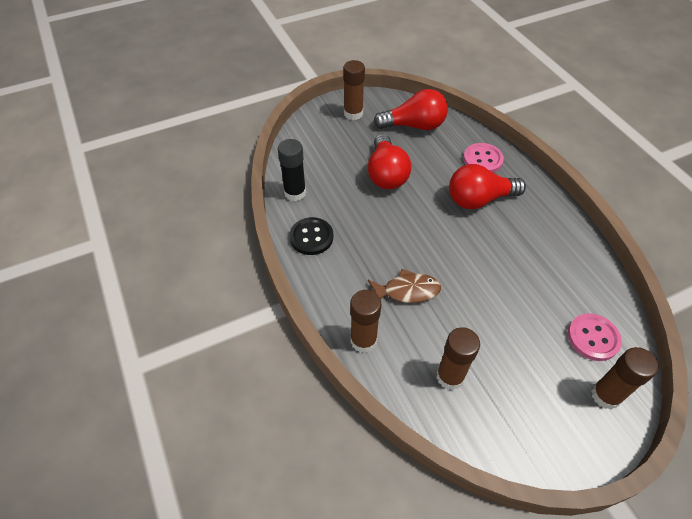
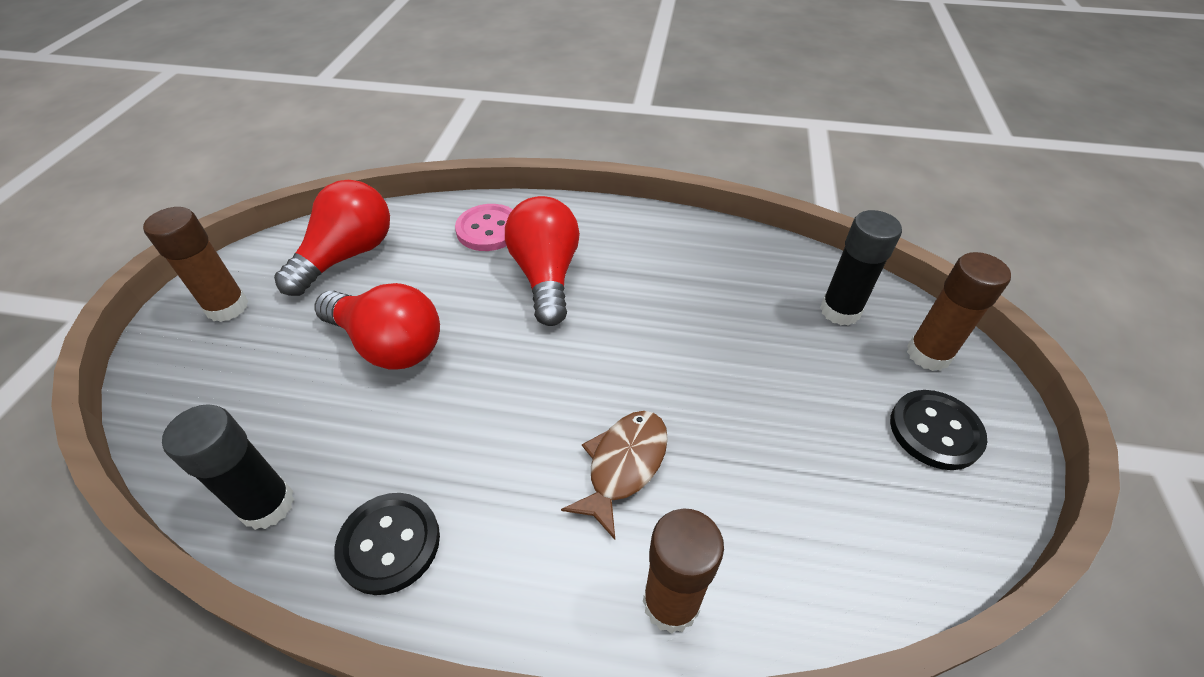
camera: 55 degrees left, 5 degrees down
brown glue stick [436,327,480,390] -> none
red light bulb [449,164,526,209] -> red light bulb turned 150 degrees clockwise [505,196,580,326]
pink button [568,313,622,361] -> black glue stick [820,210,902,326]
none -> black button [890,390,987,470]

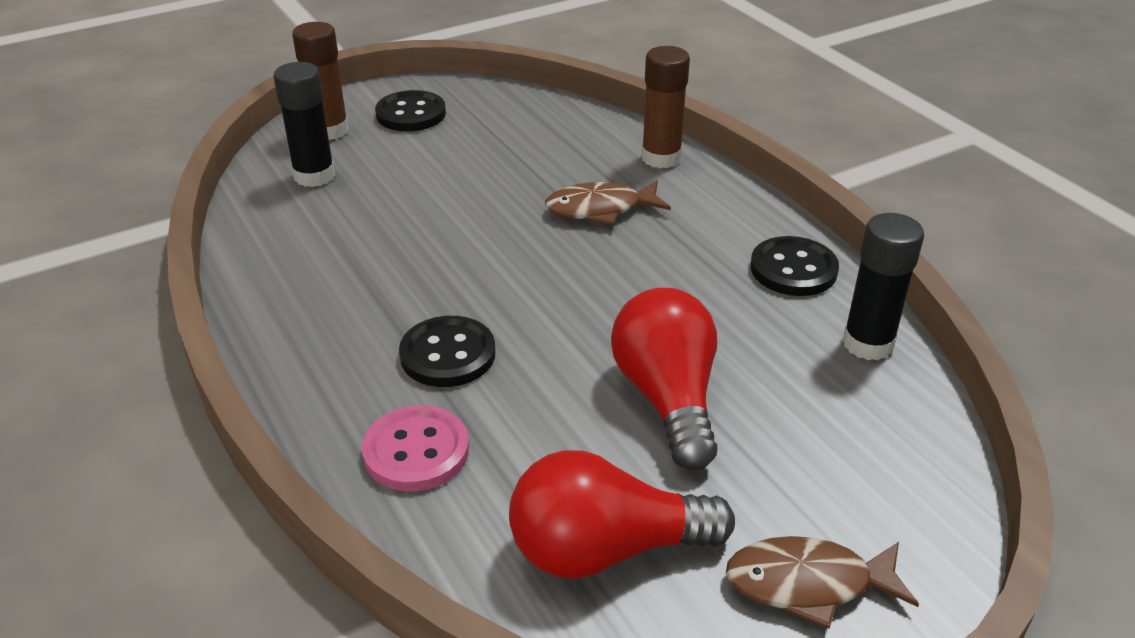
camera: 130 degrees left, 10 degrees down
brown glue stick [143,207,249,322] -> brown fish [726,536,919,629]
red light bulb [505,196,580,326] -> black button [399,316,496,387]

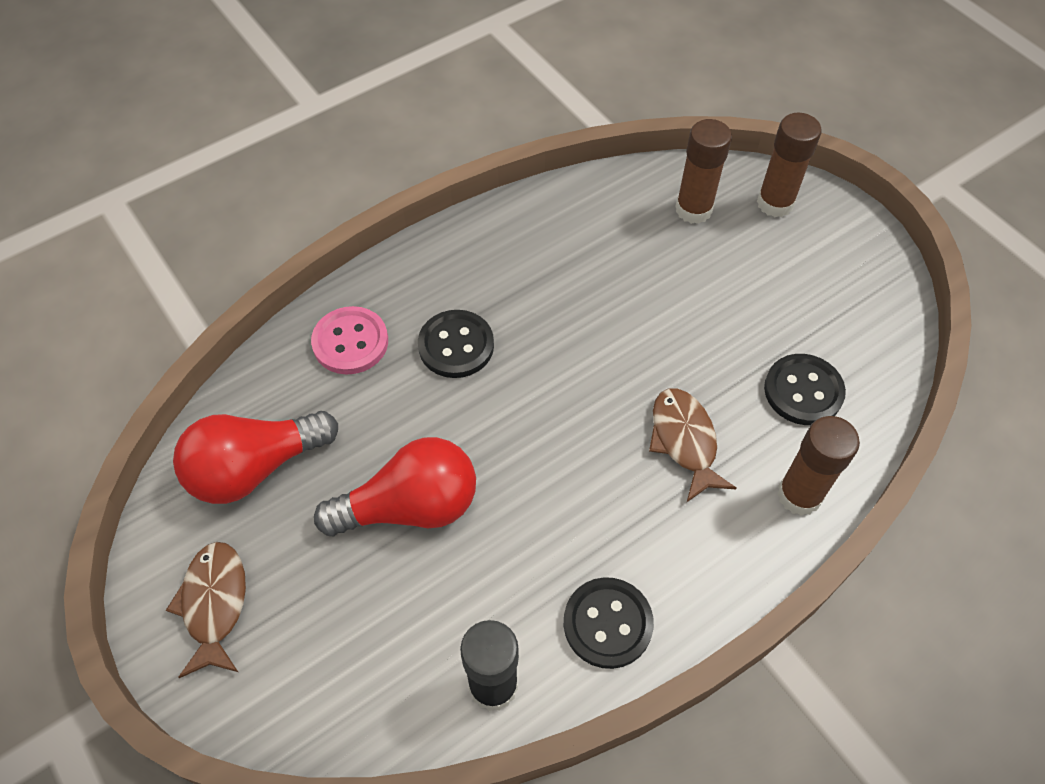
camera: 85 degrees right, 20 degrees up
black glue stick [274,62,335,187] -> brown glue stick [675,119,732,224]
black button [375,90,446,131] -> black button moved to [764,354,846,425]
red light bulb [509,450,735,579] -> red light bulb turned 105 degrees counterclockwise [173,411,338,504]

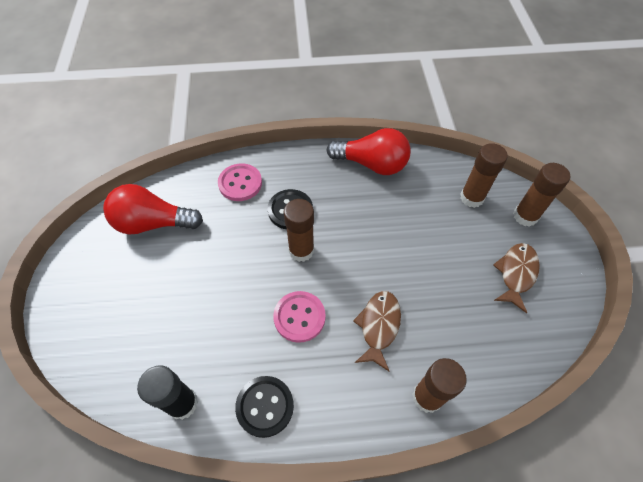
camera: 30 degrees right, 0 degrees up
brown fish [166,542,246,678] -> brown fish moved to [493,243,540,313]
red light bulb [314,437,476,536] -> red light bulb moved to [326,128,411,175]
black button [764,354,846,425] -> none
none -> pink button [273,291,326,343]
none -> brown glue stick [284,199,314,262]

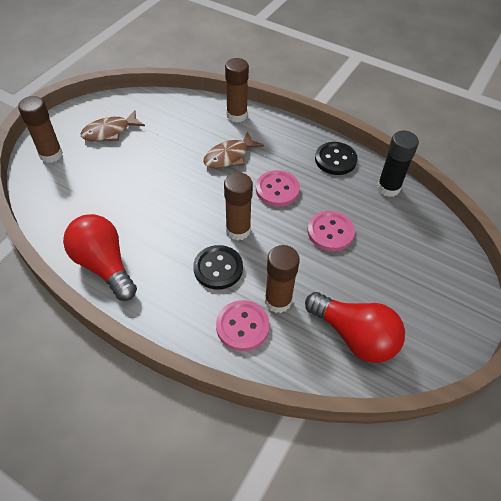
camera: 145 degrees left, 5 degrees down
brown glue stick [460,143,508,208] -> brown glue stick moved to [265,245,300,313]
none -> pink button [307,211,355,251]

